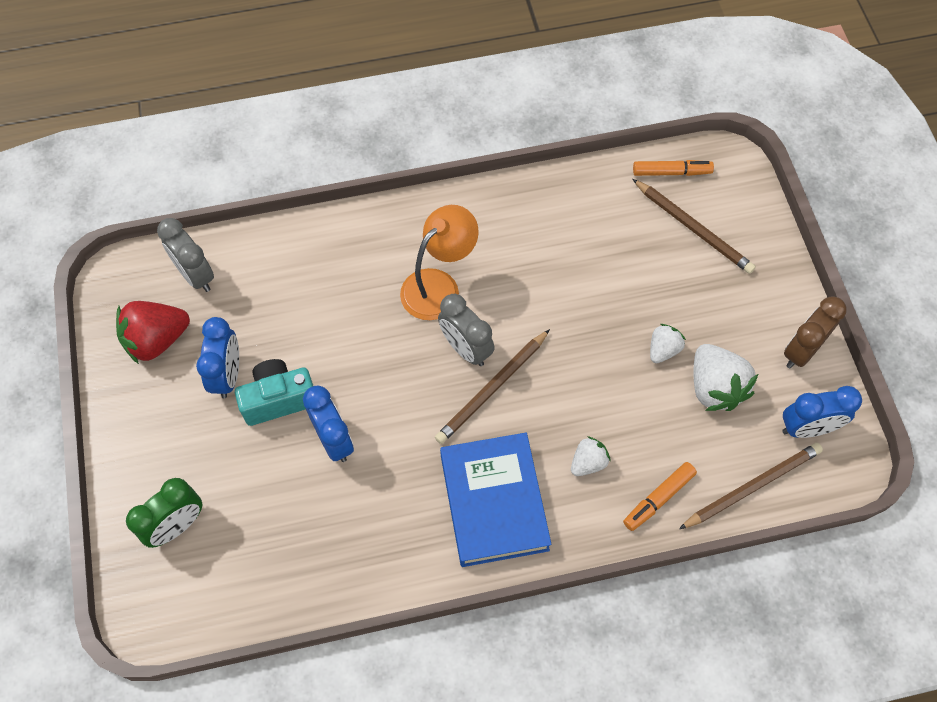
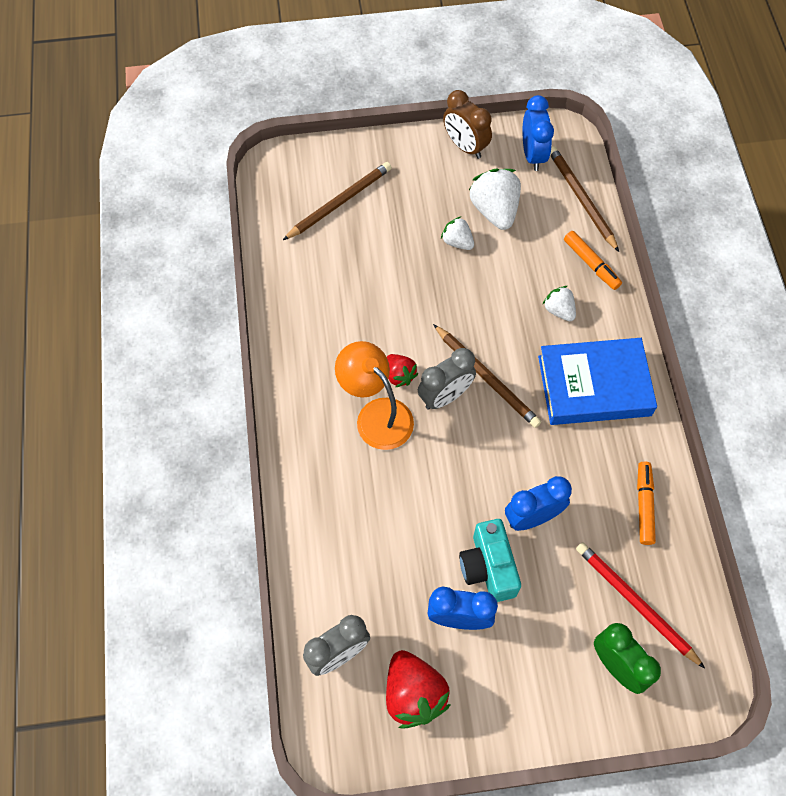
camera: 85 degrees left, 0 degrees up
orange marker [633,160,714,176] -> orange marker moved to [637,462,656,545]
white strawberry [693,344,758,411] -> white strawberry turned 90 degrees counterclockwise [469,168,521,230]
none -> red strawberry [387,354,418,388]
none -> red pencil [576,542,705,668]

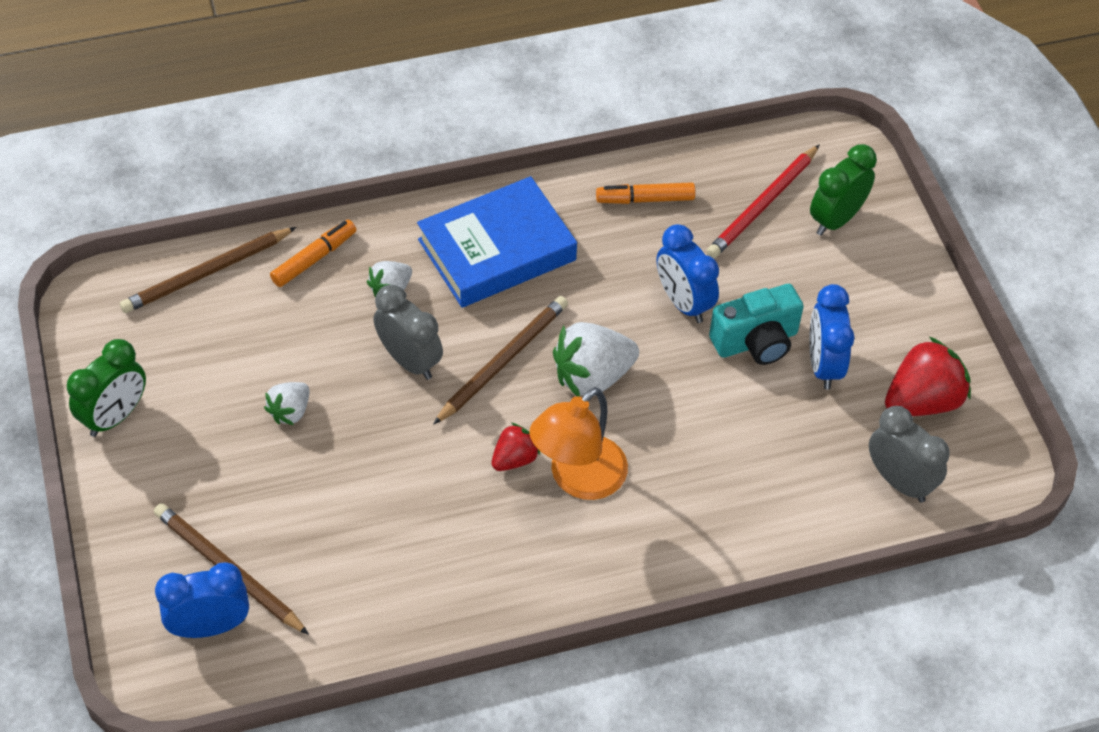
camera: 100 degrees left, 10 degrees down
grey clock [418,348,476,410] -> grey clock moved to [374,285,443,380]
brown clock [443,90,492,159] -> green clock [67,339,146,437]
white strawberry [469,168,521,230] -> white strawberry moved to [553,322,639,397]
blue clock [523,95,554,171] -> blue clock moved to [155,562,249,638]
blue book [538,338,657,425] -> blue book turned 75 degrees clockwise [417,176,577,308]

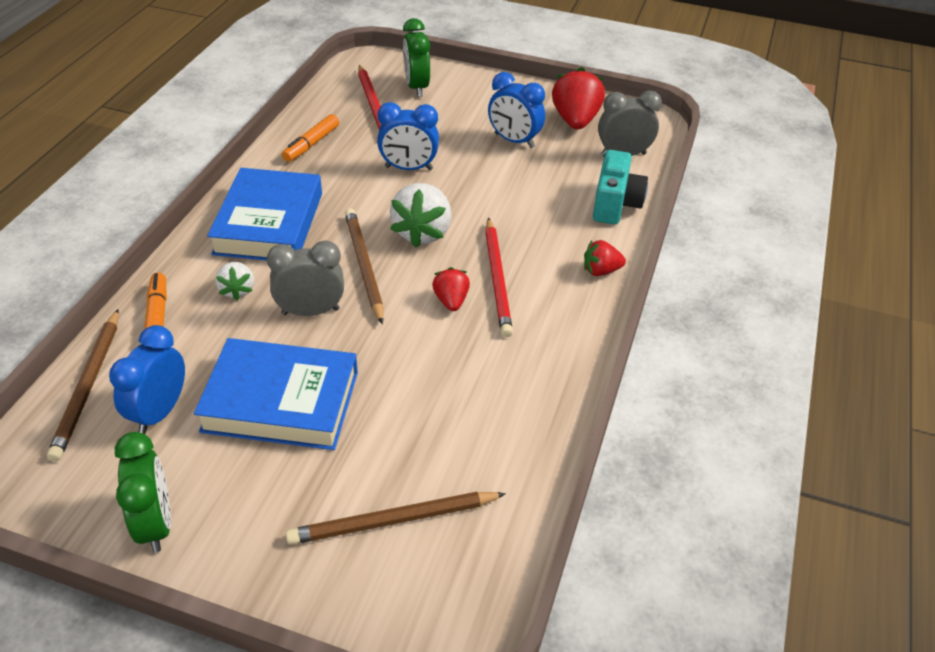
camera: 55 degrees left, 10 degrees down
blue clock [155,562,249,638] -> blue clock moved to [109,325,185,434]
white strawberry [264,382,309,425] -> blue book [194,338,358,450]
orange lamp [529,387,628,500] -> red pencil [485,217,513,337]
turquoise camera [709,284,804,365] -> turquoise camera moved to [593,150,648,224]
none -> red strawberry [584,240,626,276]

